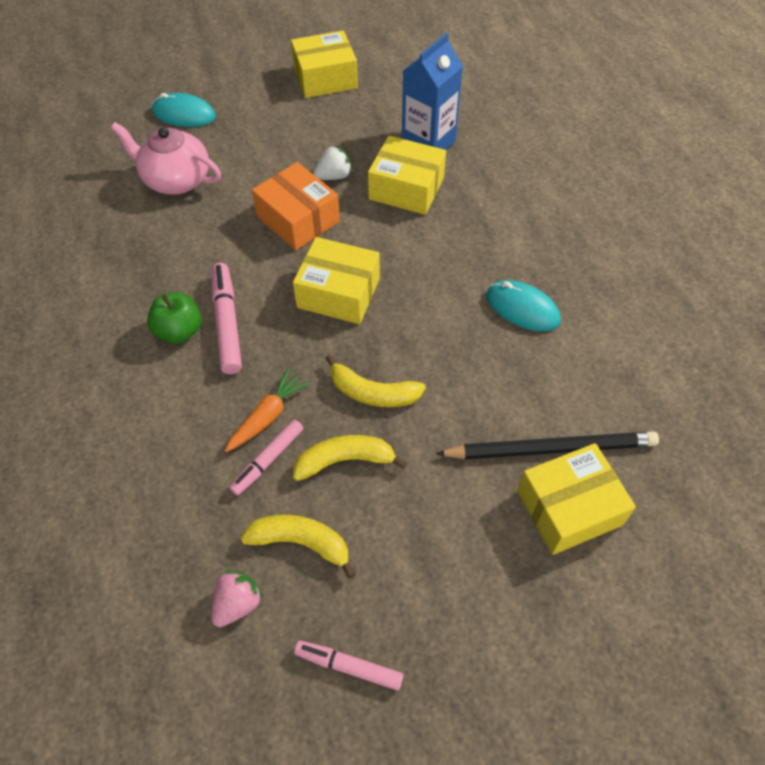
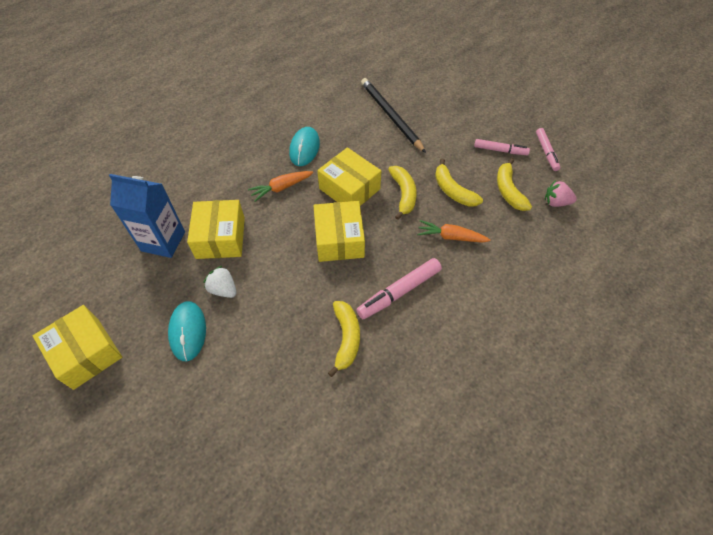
camera: 115 degrees left, 0 degrees up
pink teapot [111,122,221,195] -> none
green apple [147,292,202,344] -> none
turquoise mouse [152,93,216,127] -> turquoise mouse moved to [168,301,206,361]
pink marker [229,420,303,496] -> pink marker moved to [474,139,530,155]
orange box [252,162,340,250] -> none
yellow box [517,443,636,555] -> yellow box moved to [317,147,381,206]
none -> orange carrot [248,171,313,202]
none -> yellow banana [328,301,360,377]

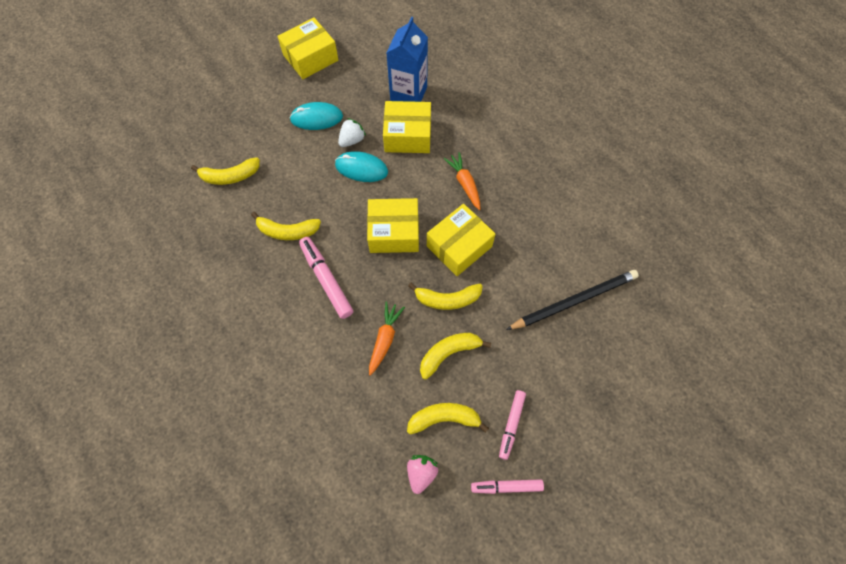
camera: 95 degrees right, 10 degrees up
turquoise mouse [289,127,320,166] -> turquoise mouse moved to [335,151,388,182]
none -> yellow banana [191,157,260,185]

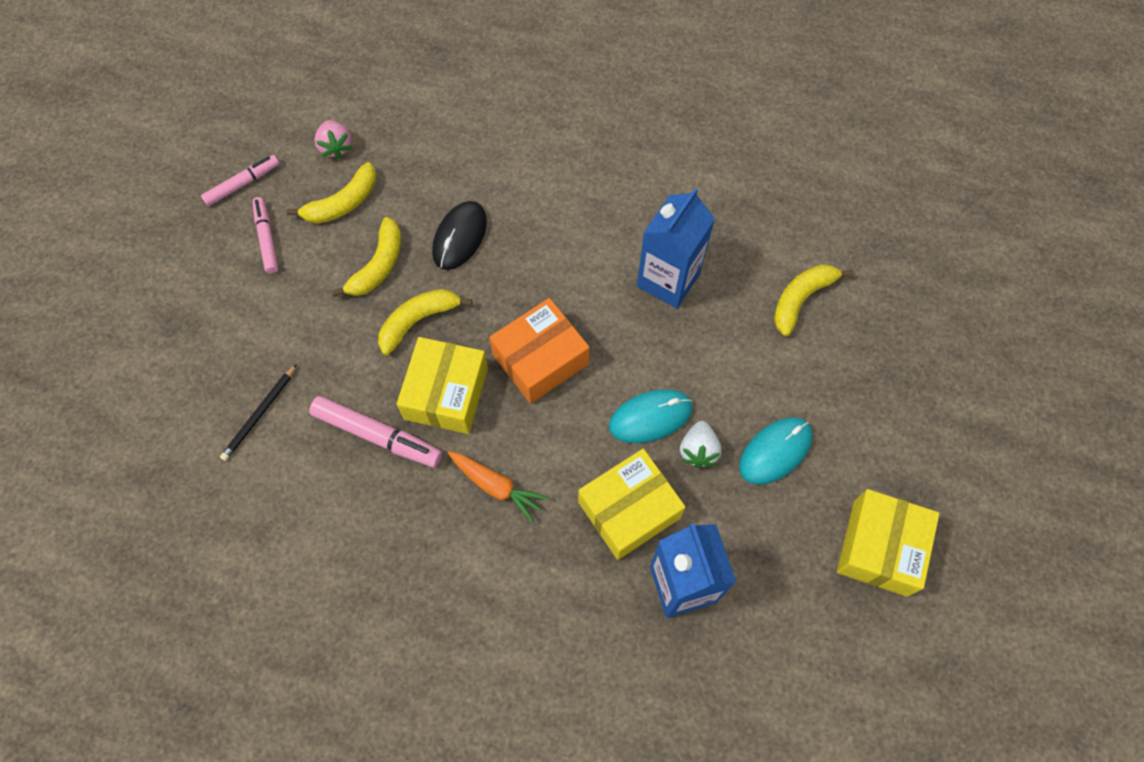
camera: 145 degrees right, 0 degrees up
yellow banana [251,212,321,240] -> blue carton [637,188,715,308]
pink marker [299,237,353,319] -> pink marker moved to [309,396,442,467]
yellow box [367,198,419,253] -> orange box [489,298,590,404]
orange carrot [369,302,405,376] -> black mouse [432,201,487,270]
black pencil [506,270,639,330] -> black pencil [220,364,297,461], size x0.55

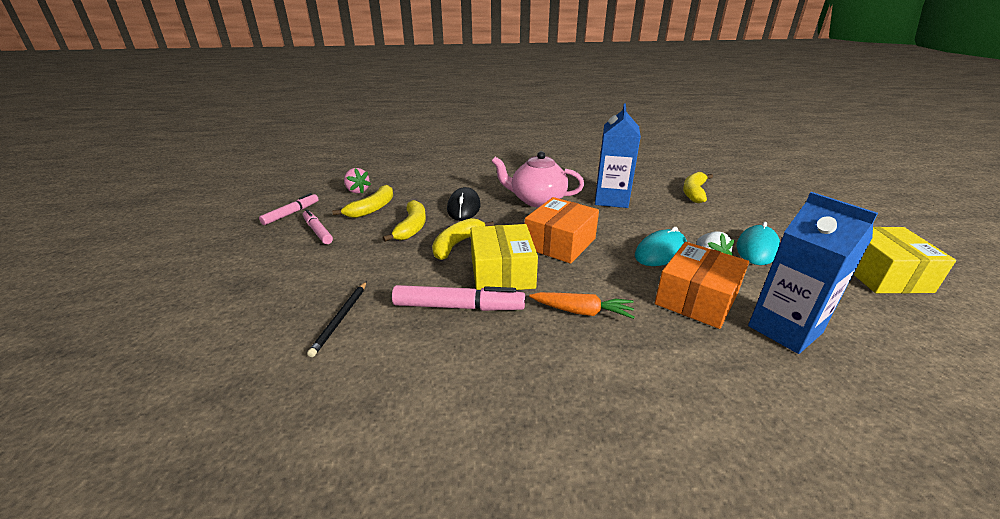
camera: 20 degrees left, 35 degrees down
yellow box [578,449,685,560] -> orange box [655,242,749,329]
none -> pink teapot [491,151,584,207]

